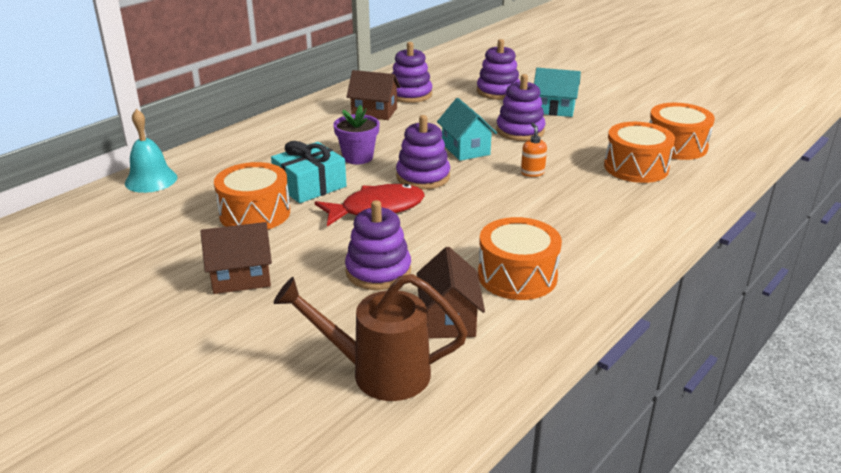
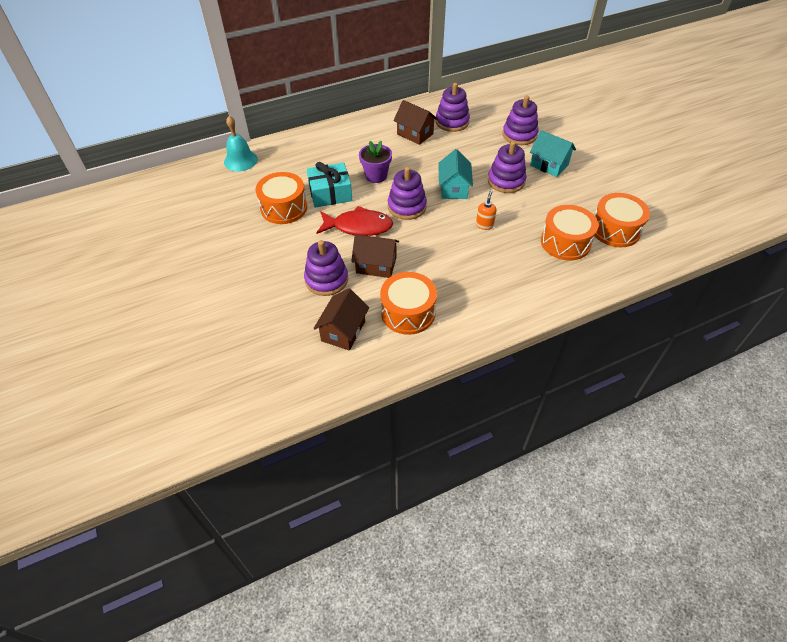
camera: 25 degrees right, 20 degrees up
brown house [200,222,272,294] -> brown house moved to [351,234,399,278]
brown watering can [273,274,468,401] -> none

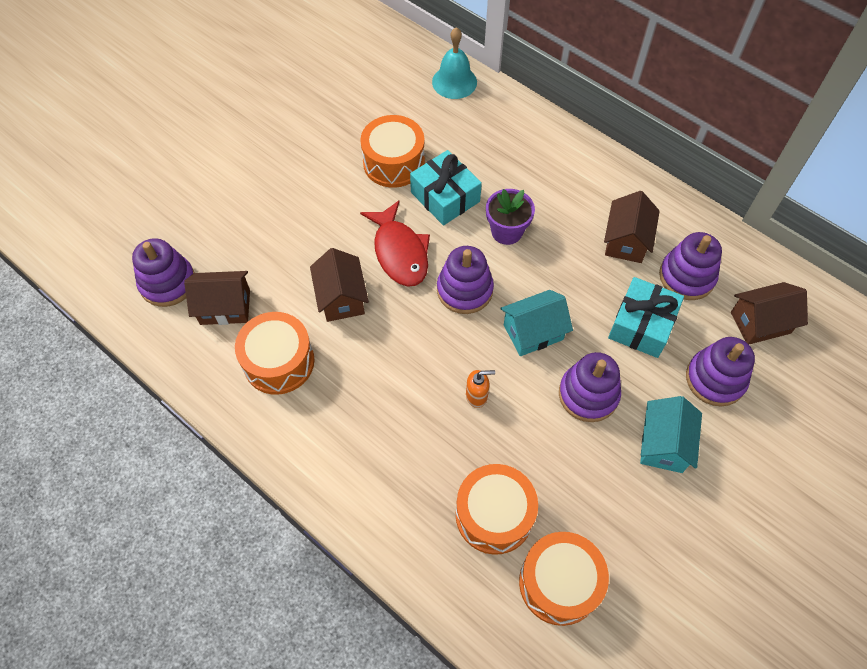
camera: 65 degrees right, 10 degrees up
purple stacking toy [304,240,348,296] -> purple stacking toy moved to [132,238,195,307]
none -> turquoise gift [608,277,684,358]
none -> brown house [731,282,808,344]

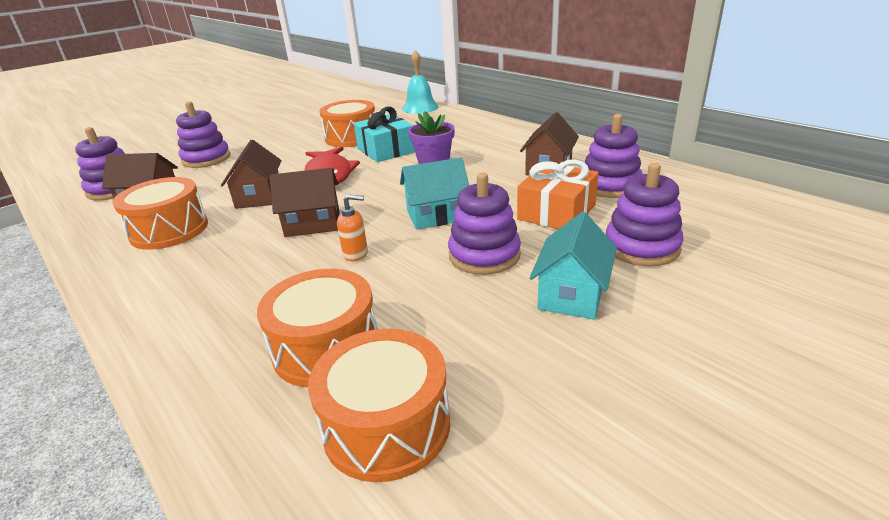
camera: 10 degrees right, 30 degrees down
purple stacking toy [437,246,494,314] -> purple stacking toy moved to [176,102,230,168]
turquoise gift [608,277,684,358] -> orange gift [517,160,599,229]
brown house [731,282,808,344] -> brown house moved to [270,168,340,237]

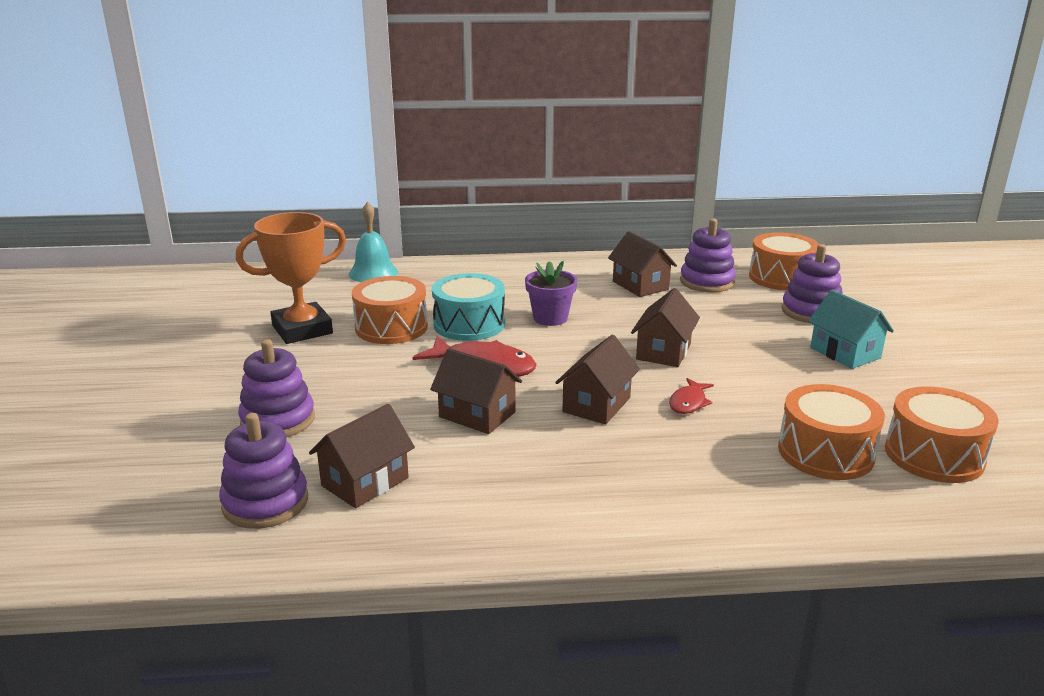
camera: 55 degrees left, 5 degrees down
orange drum [112,177,208,250] -> orange drum moved to [749,232,819,291]
orange soap dispenser [337,194,368,261] -> red fish [669,378,714,414]
turquoise gift [354,107,415,162] -> turquoise drum [432,273,505,341]
turquoise house [400,157,469,230] -> brown house [631,288,700,367]
purple stacking toy [448,173,521,275] -> none
orange gift [517,160,599,229] -> none
none -> orange trophy [236,212,346,344]

